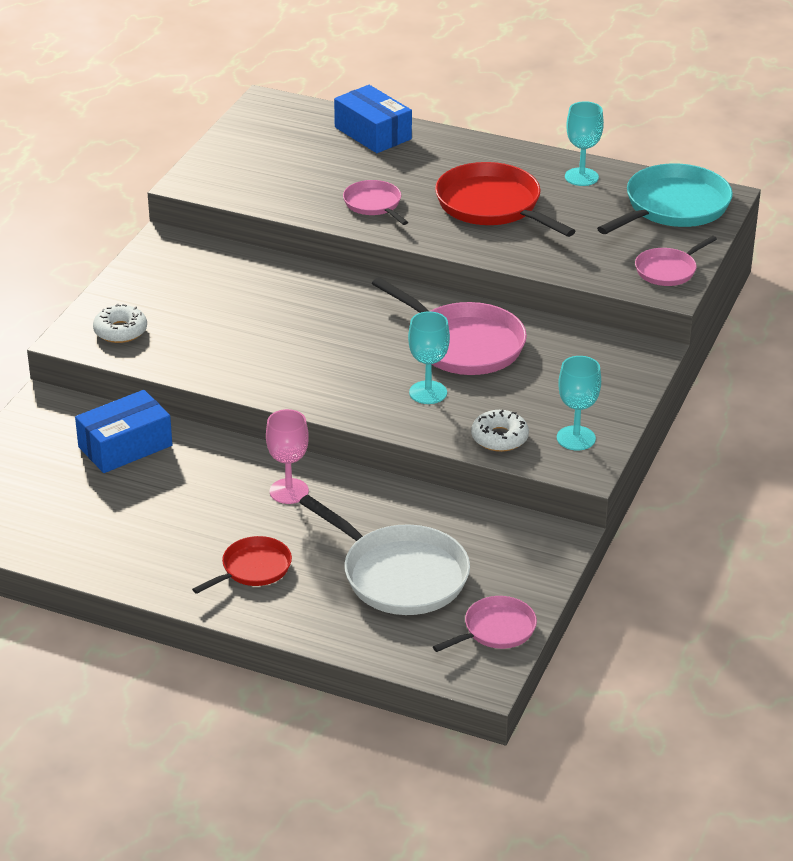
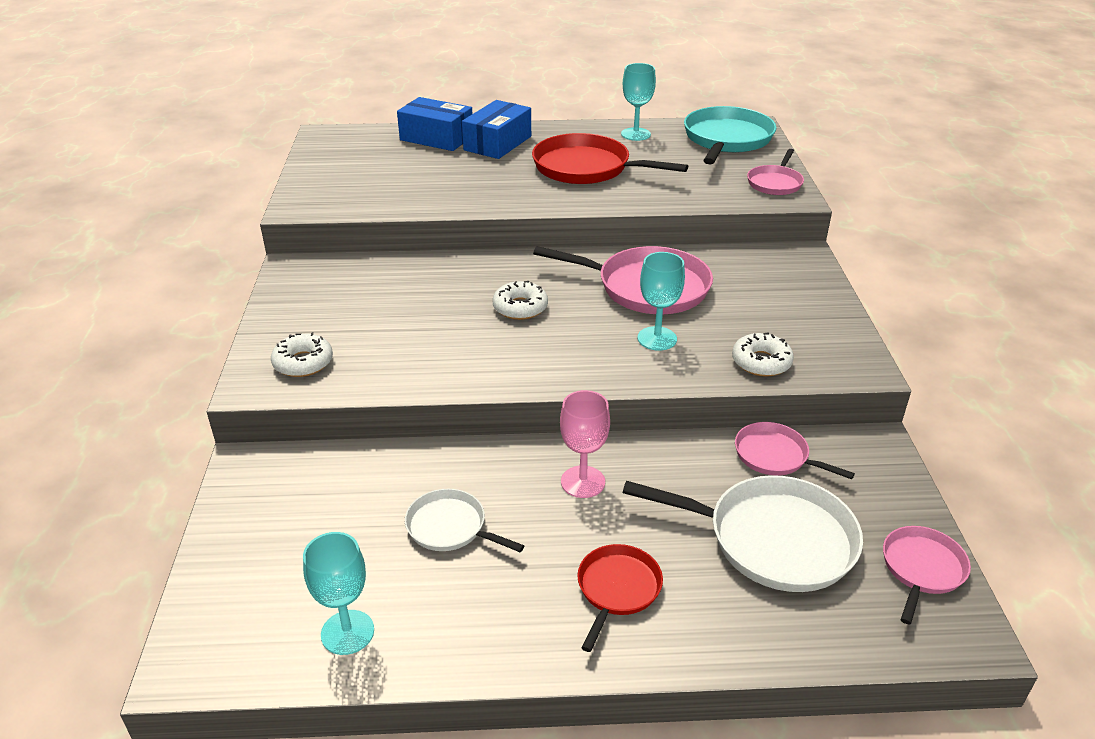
camera: 25 degrees left, 0 degrees up
blue box [75,390,172,473] -> blue box moved to [462,100,531,159]
pink pan [343,180,408,225] -> pink pan moved to [735,422,855,479]
turquoise goblet [557,356,601,450] -> turquoise goblet moved to [303,532,374,655]
none -> white pan [405,489,524,552]
none -> white donut [492,281,548,320]

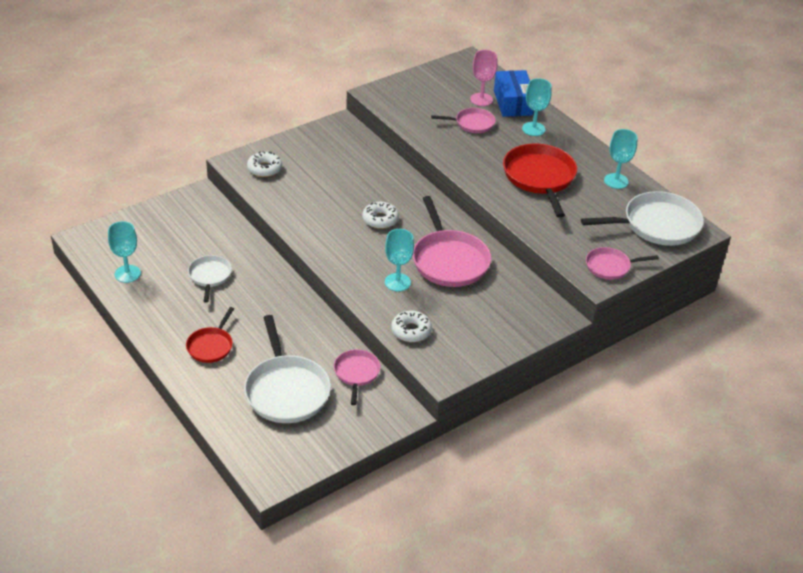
camera: 55 degrees right, 5 degrees up
blue box [462,100,531,159] -> turquoise goblet [522,78,552,136]
pink goblet [560,390,610,498] -> pink goblet moved to [470,50,498,106]
red pan [577,544,663,652] -> red pan turned 120 degrees clockwise [186,307,234,363]
turquoise pan [684,106,776,164] -> white pan [581,191,704,246]
pink pan [883,526,971,625] -> pink pan moved to [431,108,495,133]

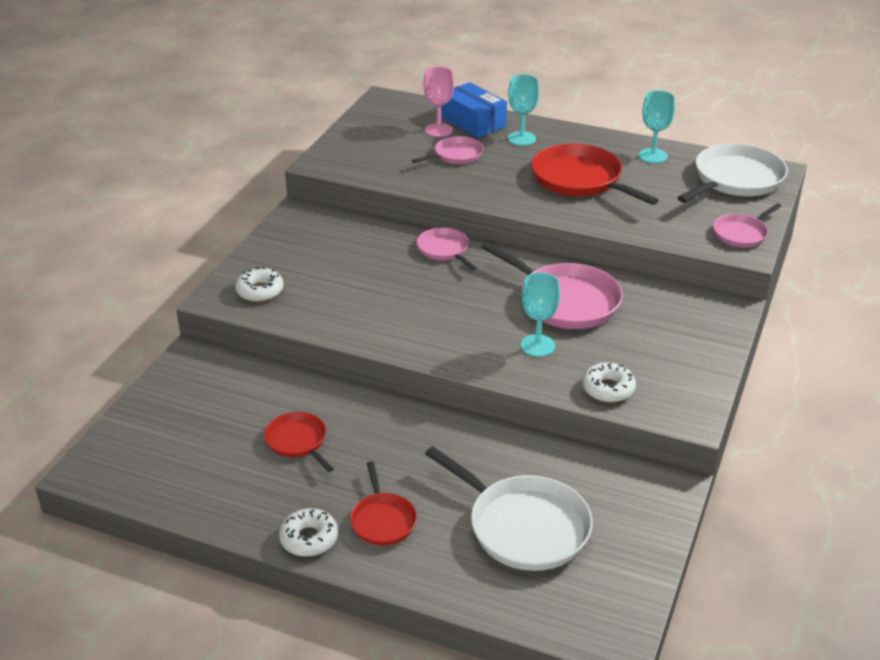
camera: 30 degrees left, 5 degrees down
turquoise goblet [108,221,141,283] -> none
white pan [188,255,232,303] -> red pan [264,412,334,472]
pink pan [334,350,381,405] -> pink pan moved to [417,228,476,270]
white donut [362,202,399,229] -> white donut moved to [279,508,338,557]

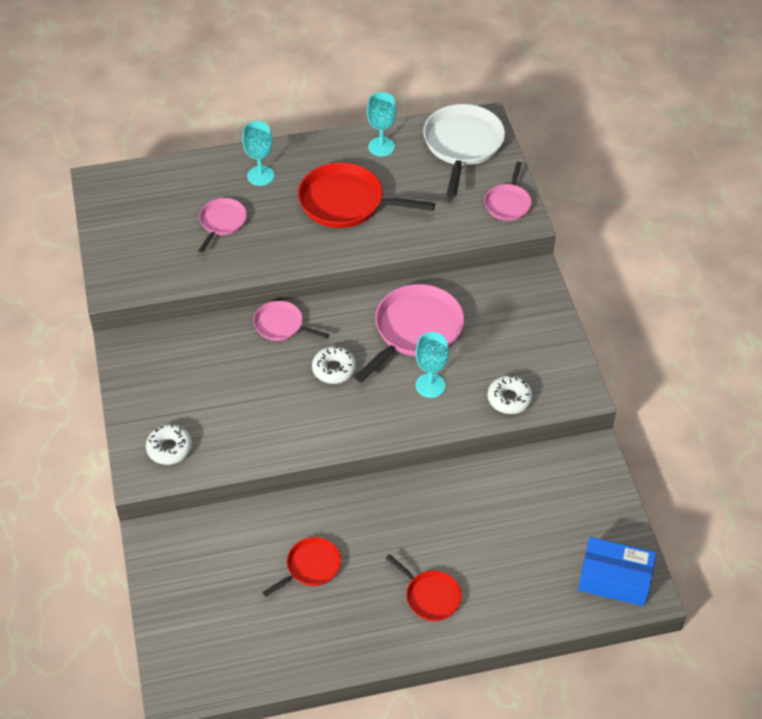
camera: 35 degrees left, 15 degrees up
red pan [264,412,334,472] -> red pan turned 120 degrees clockwise [262,537,341,597]
white donut [279,508,338,557] -> white donut moved to [312,346,356,384]
pink goblet [424,67,454,137] -> none
white pan [425,446,593,571] -> none
blue box [441,82,507,138] -> blue box moved to [578,537,656,606]
pink pan [481,242,623,329] -> pink pan turned 60 degrees counterclockwise [354,284,464,383]

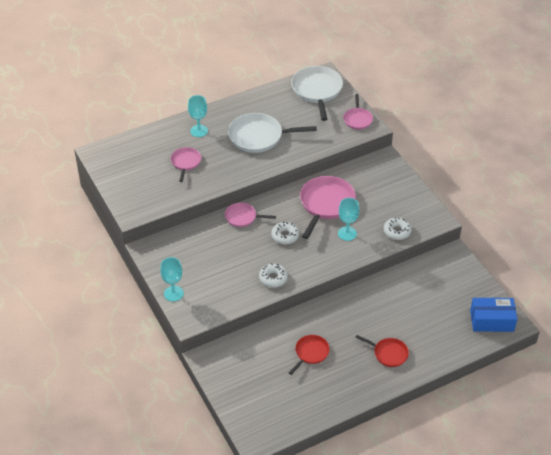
camera: 15 degrees left, 5 degrees down
white donut [146,424,192,465] -> white donut moved to [259,263,288,288]
red pan [298,162,435,228] -> white pan [228,113,317,153]
turquoise goblet [367,92,396,156] -> turquoise goblet moved to [160,257,184,301]

